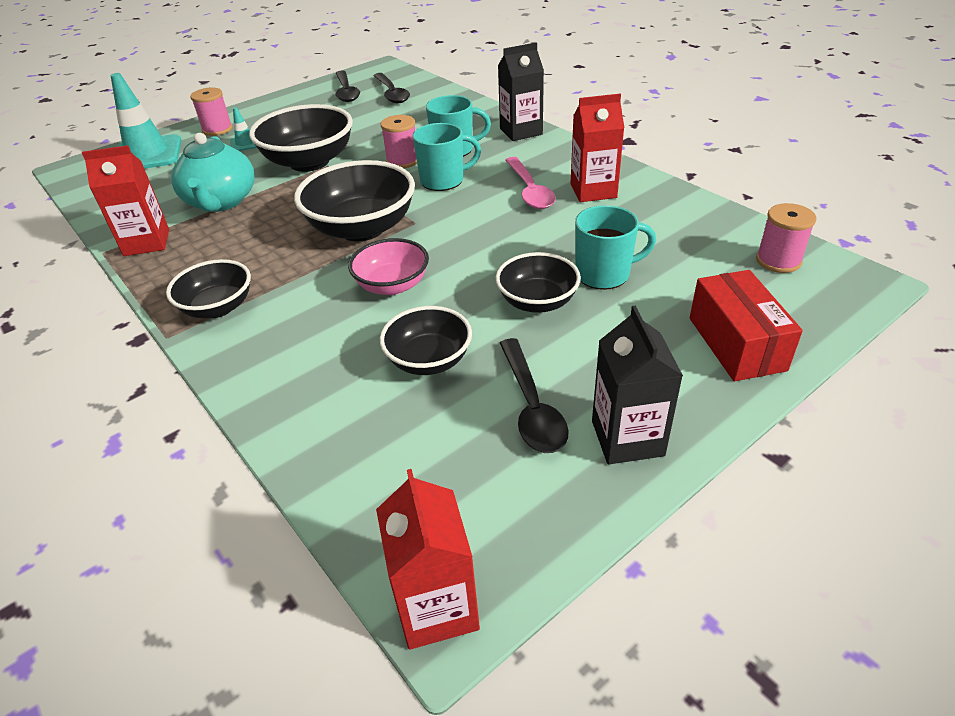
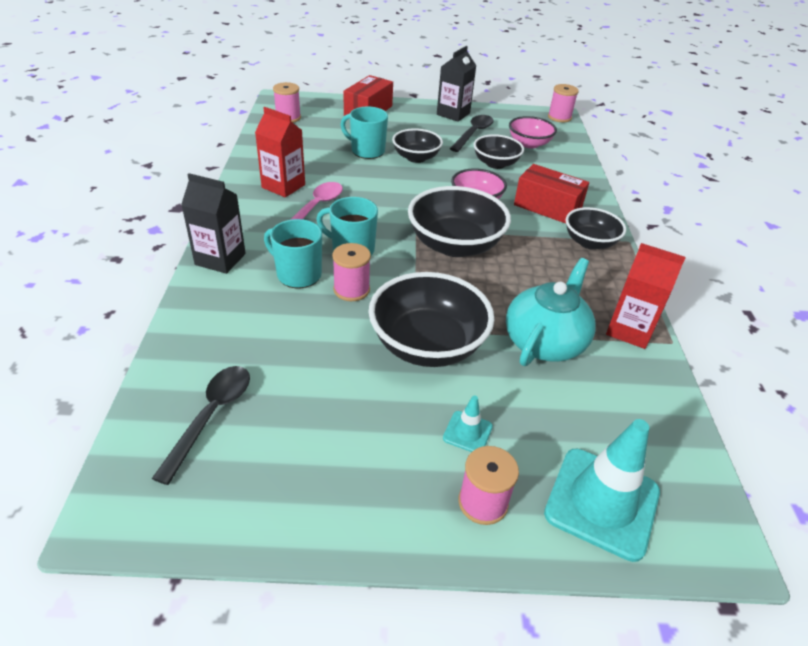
camera: 145 degrees left, 0 degrees up
black spoon [336,70,360,102] -> none
red carton [376,469,480,650] -> pink spool [548,84,579,122]
none -> pink bowl [509,116,557,148]
none -> red box [514,164,589,223]

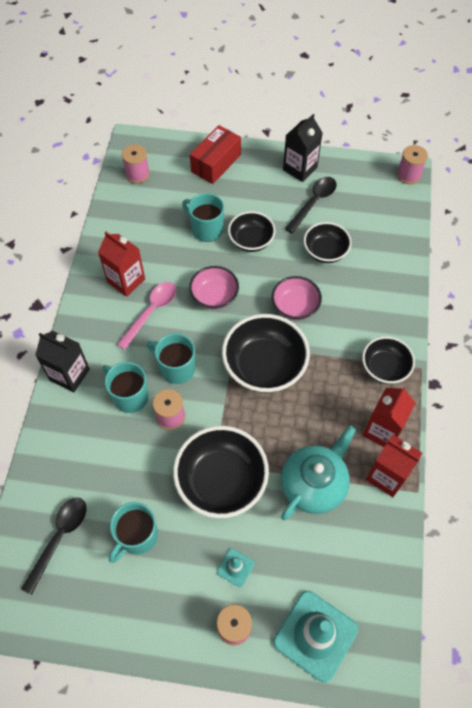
camera: 10 degrees right, 20 degrees up
pink bowl [509,116,557,148] -> pink bowl moved to [189,266,239,310]
red box [514,164,589,223] -> none
none -> turquoise mug [109,502,158,563]
none -> red carton [362,386,416,447]

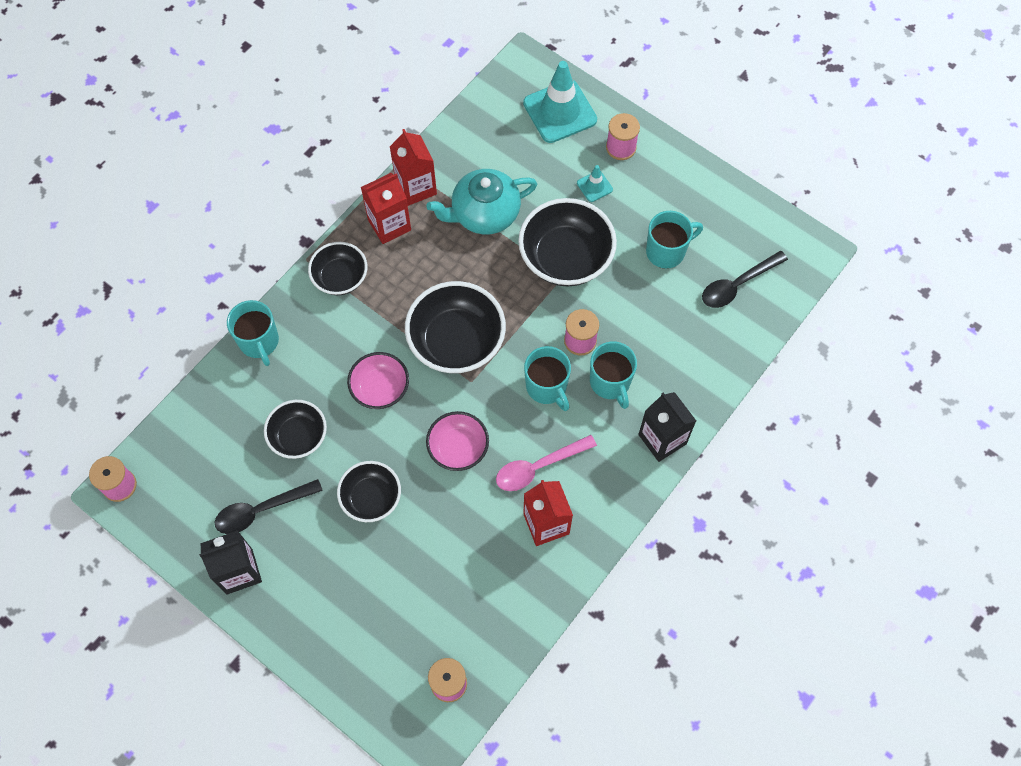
camera: 150 degrees left, 5 degrees up
turquoise mug [182,193,224,242] -> turquoise mug moved to [227,300,279,366]
red box [190,125,241,184] -> none

